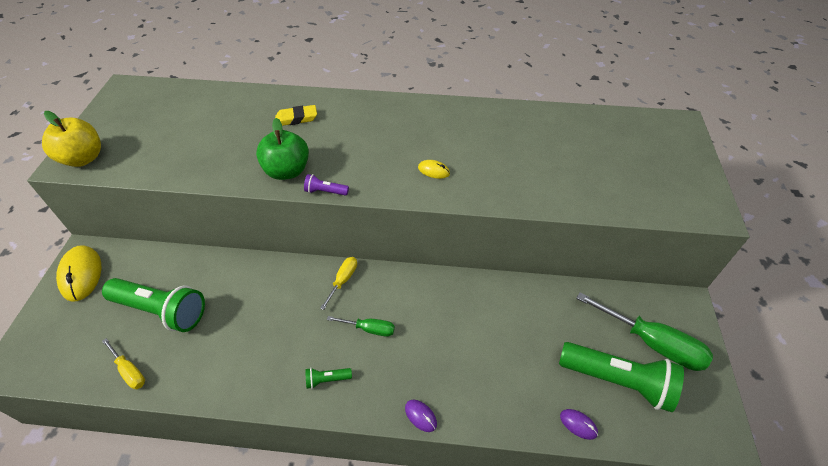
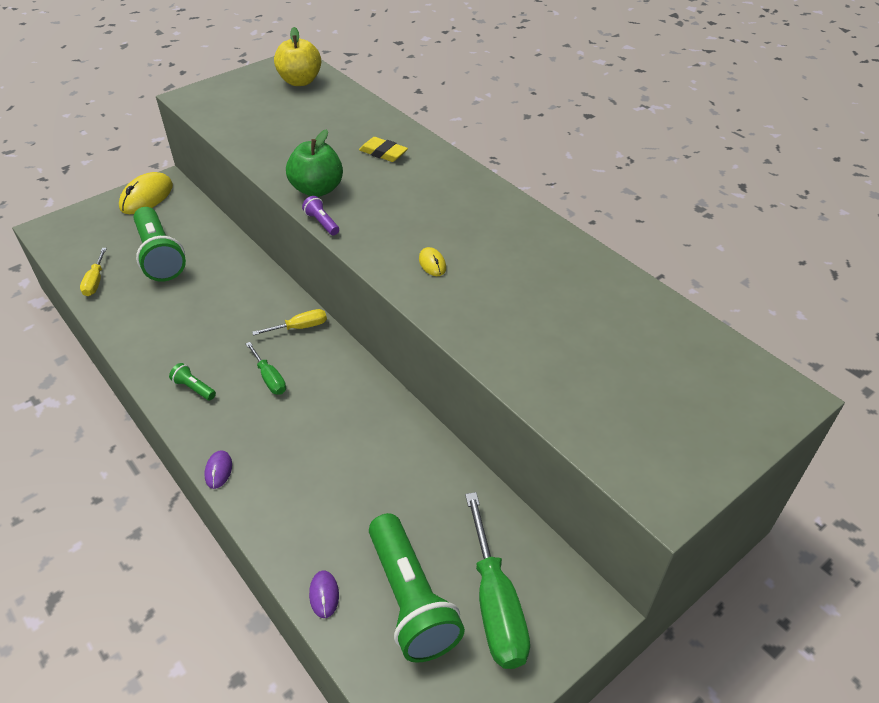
camera: 45 degrees right, 5 degrees down
yellow apple [42,111,101,167] -> yellow apple moved to [274,27,321,86]

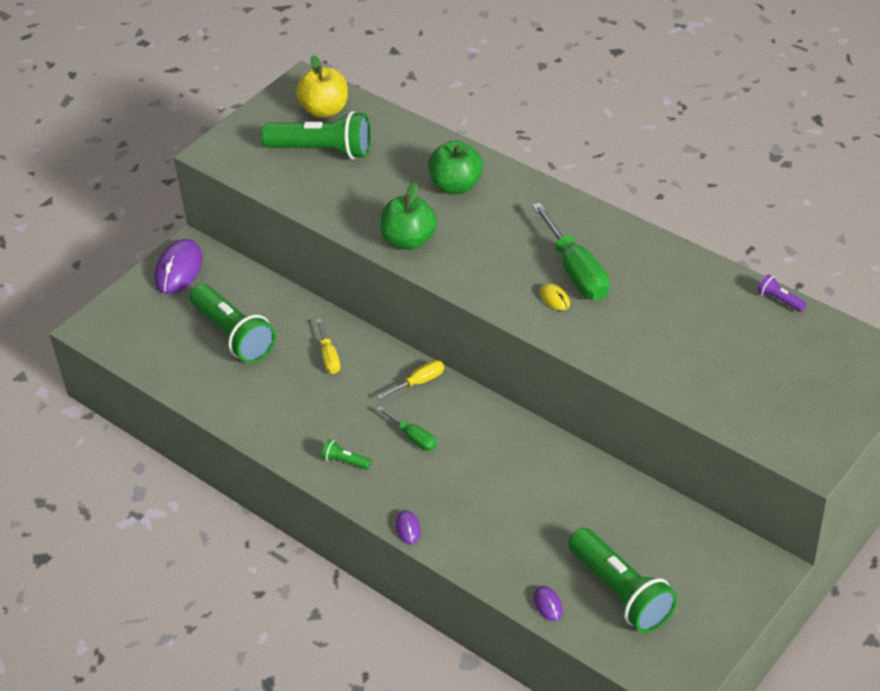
camera: 10 degrees left, 0 degrees up
yellow screwdriver [80,248,107,296] -> yellow screwdriver moved to [316,319,340,374]
yellow mouse [119,172,173,214] -> purple mouse [154,239,203,294]
purple flashlight [302,196,339,235] -> purple flashlight moved to [758,274,807,312]
yellow eraser [359,137,408,162] -> green apple [428,141,483,194]
green screwdriver [465,492,530,669] -> green screwdriver moved to [532,202,610,300]
none -> green flashlight [261,111,371,159]

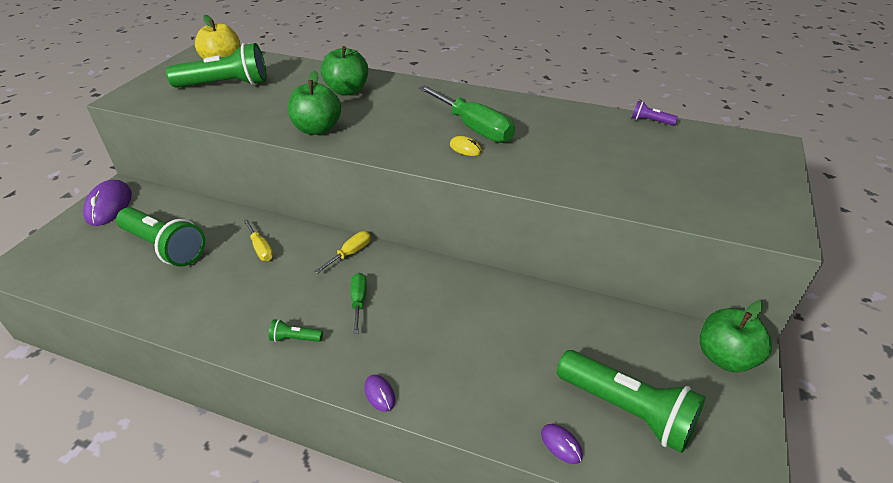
camera: 20 degrees left, 5 degrees down
green screwdriver [377,406,437,451] -> green screwdriver turned 120 degrees counterclockwise [351,273,367,334]
none -> green apple [699,301,772,372]

